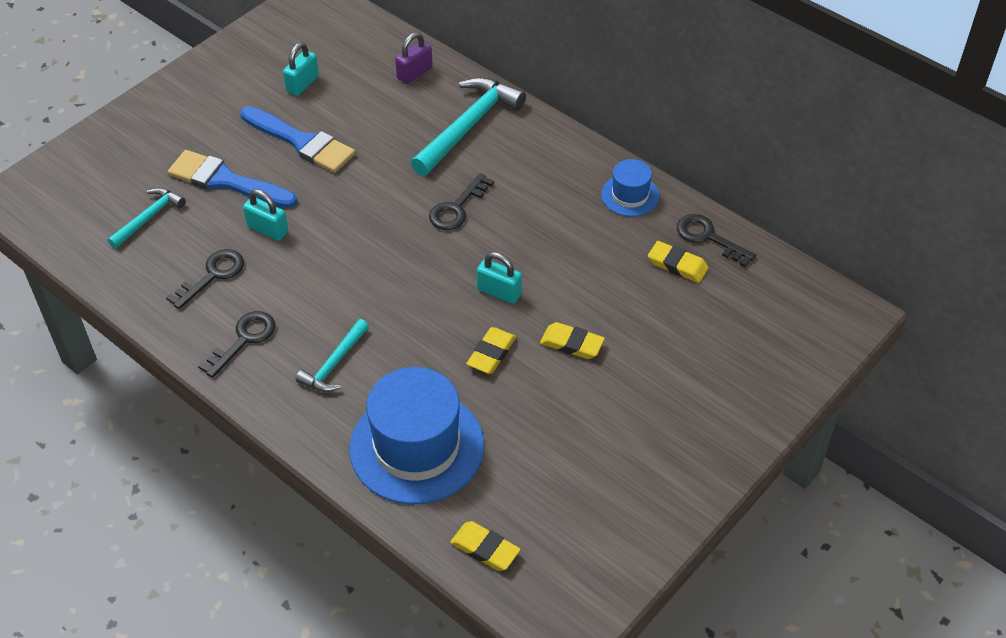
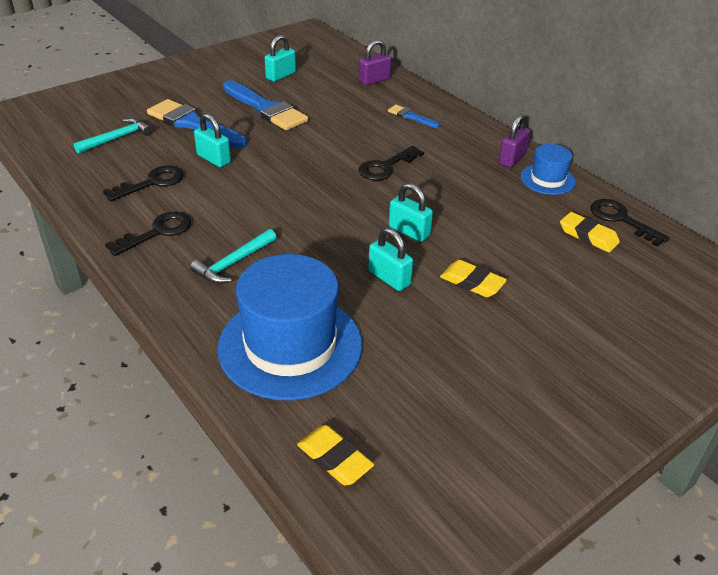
camera: 10 degrees right, 10 degrees down
turquoise hammer [411,77,526,176] -> blue brush [388,105,440,128]
yellow eraser [466,327,516,374] -> turquoise padlock [368,228,413,291]
none -> purple padlock [499,114,530,168]

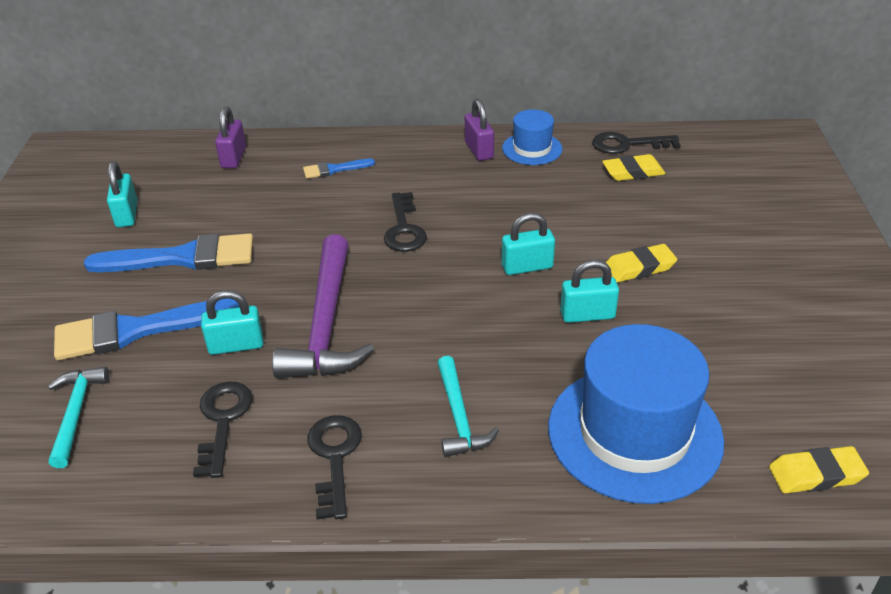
camera: 50 degrees left, 0 degrees up
none -> purple hammer [272,235,374,378]

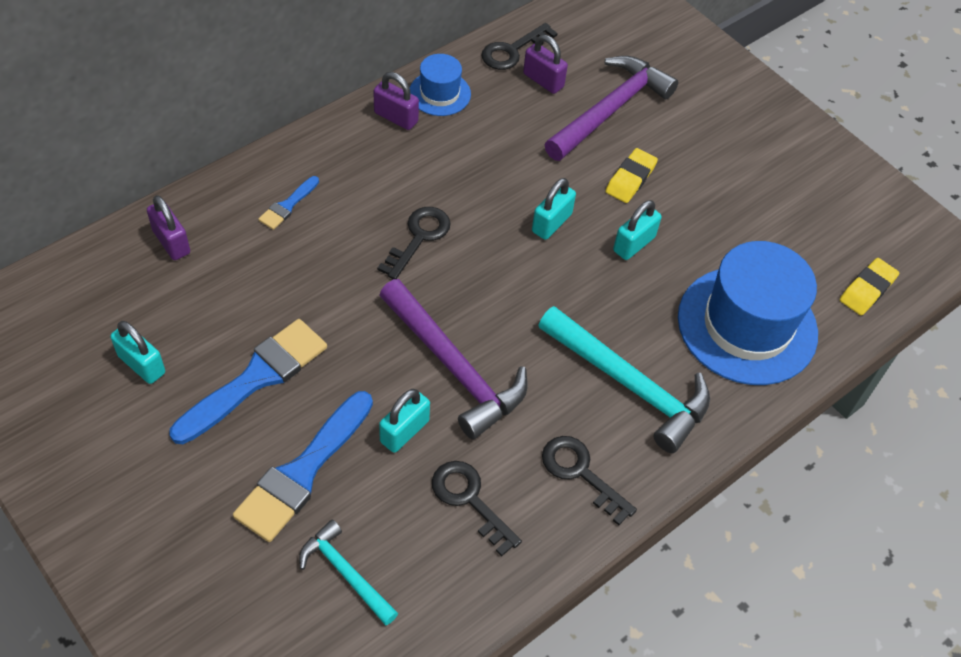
camera: 45 degrees left, 15 degrees up
black key [384,192,427,252] -> black key turned 105 degrees counterclockwise [377,207,451,279]
turquoise hammer [438,356,499,457] -> turquoise hammer [538,306,710,453], size x1.77
yellow eraser [602,154,665,181] -> purple padlock [523,35,568,94]
none -> purple hammer [544,56,678,161]

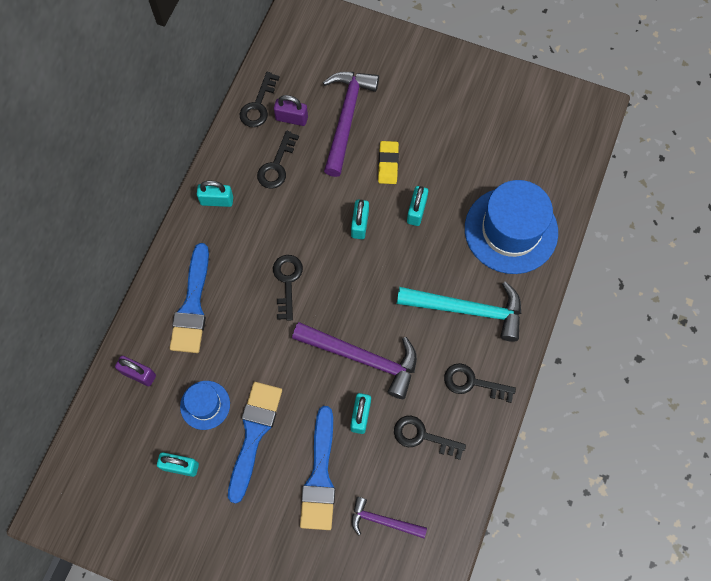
camera: 25 degrees left, 15 degrees up
blue brush [258,176,319,230] -> blue brush [170,243,209,353], size x2.05
turquoise hammer [299,520,398,625] -> purple hammer [352,497,427,538]
purple padlock [373,72,419,130] -> turquoise padlock [197,181,233,207]
blue hat [410,54,471,116] -> blue hat moved to [180,381,230,430]
yellow eraser [840,258,899,315] -> none
none -> black key [257,131,299,189]

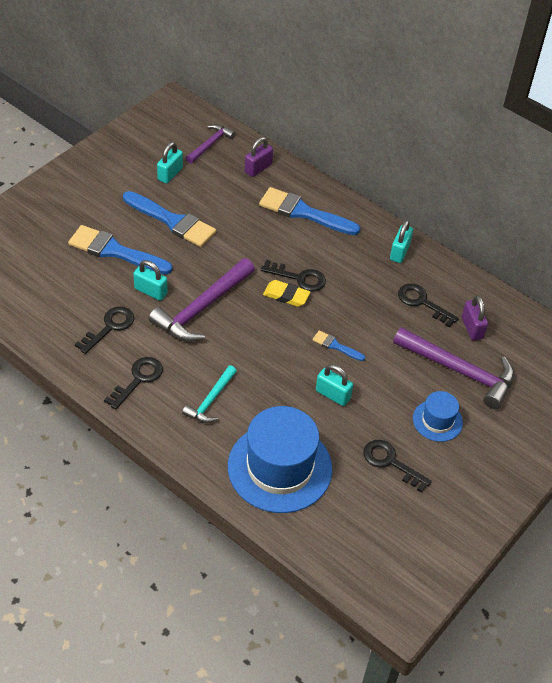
camera: 105 degrees right, 20 degrees down
blue hat [180,381,230,430] -> blue hat moved to [413,391,463,442]
black key [240,72,280,127] -> black key moved to [363,440,432,493]
purple padlock [274,95,308,126] -> purple padlock turned 45 degrees counterclockwise [462,295,488,340]
turquoise padlock [351,200,369,239] -> blue brush [312,330,365,361]
purple hammer [352,497,427,538] -> purple hammer moved to [186,124,235,164]
yellow eraser [378,141,399,184] -> yellow eraser moved to [263,280,310,307]
turquoise hammer [397,282,521,342] -> turquoise hammer [182,365,237,423], size x0.56

